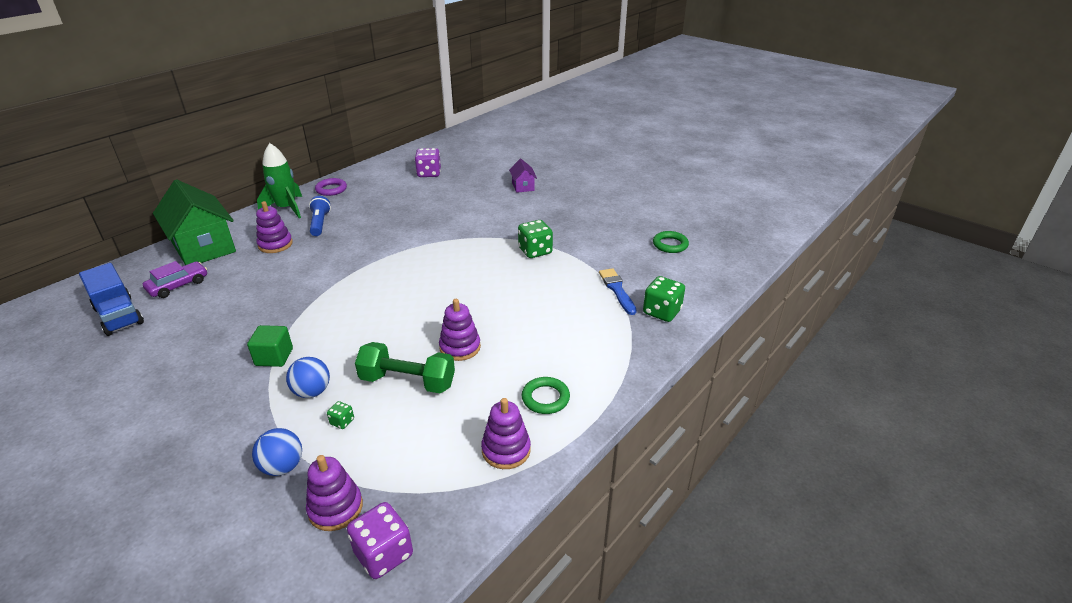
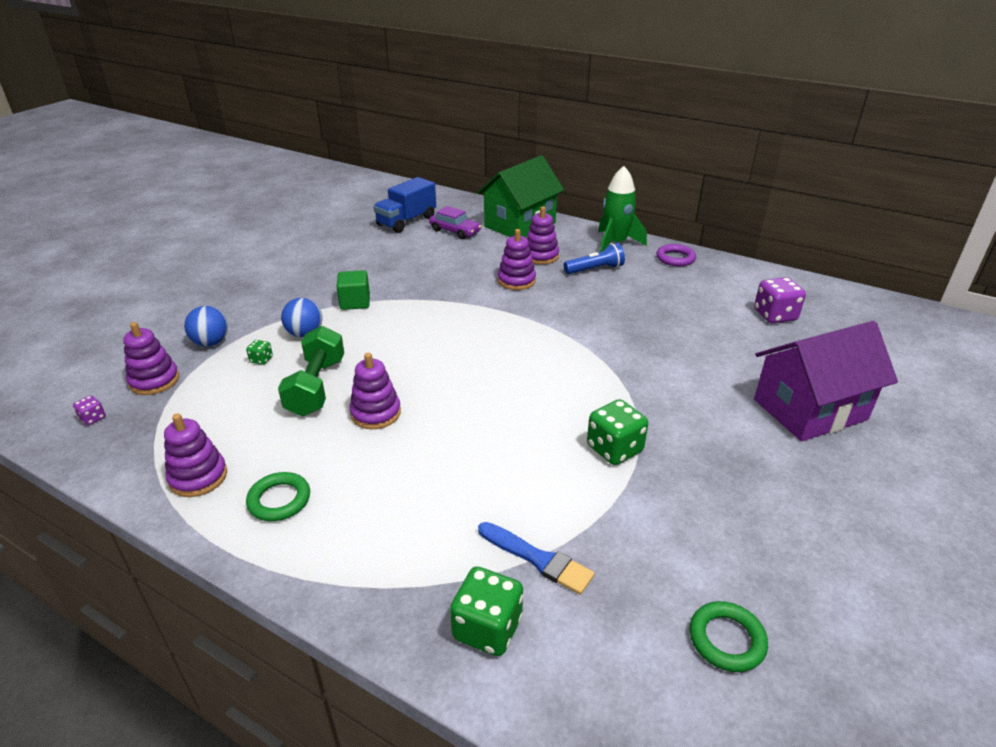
camera: 80 degrees right, 0 degrees up
purple dice [347,502,413,579] -> purple dice [73,396,106,425], size x0.49
purple house [509,159,537,193] -> purple house [754,321,898,441], size x2.15
blue brush [599,268,637,315] -> blue brush turned 60 degrees clockwise [478,522,595,595]
none -> purple stacking toy [498,229,536,290]

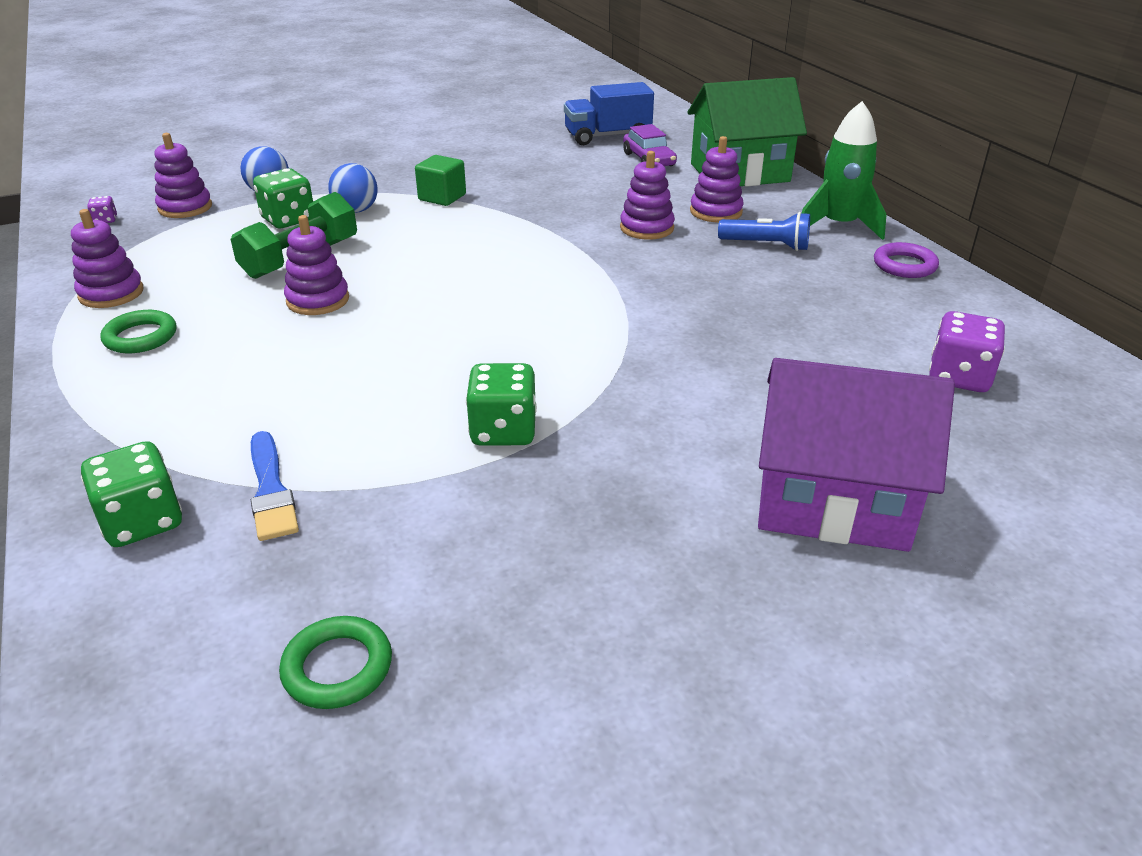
camera: 35 degrees right, 0 degrees up
green dice [246,340,273,365] -> green dice [253,168,313,228], size x2.05

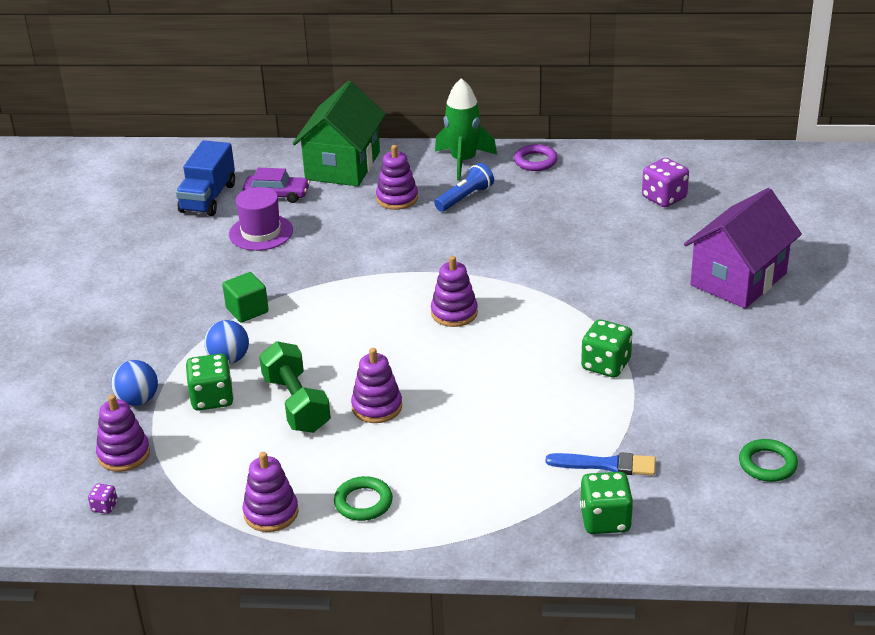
camera: 60 degrees left, 0 degrees up
purple stacking toy [620,151,675,240] -> purple stacking toy moved to [431,256,478,327]
none -> purple hat [229,187,293,251]

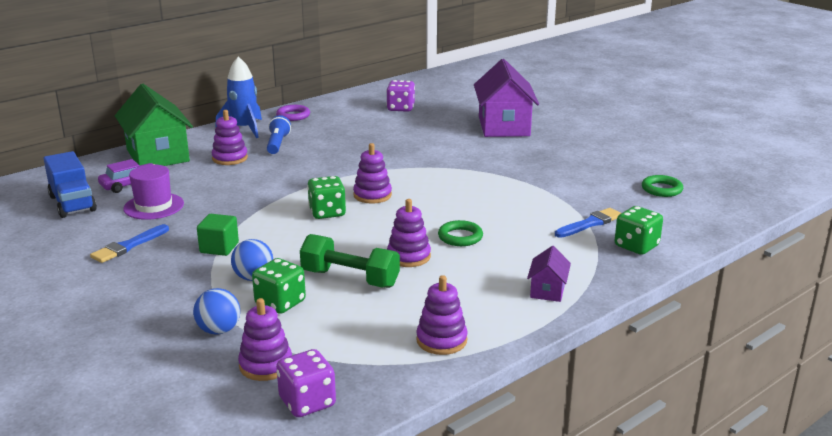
camera: 45 degrees left, 10 degrees down
purple dice [88,483,117,514] -> purple dice [276,349,336,417], size x2.05
green ring [334,476,393,521] -> green ring moved to [438,220,483,246]
green rocket [435,78,497,180] -> blue rocket [215,56,262,138]
green dice [581,319,632,378] -> green dice moved to [307,176,346,219]
none -> blue brush [90,224,169,263]
none -> purple house [527,246,571,302]

